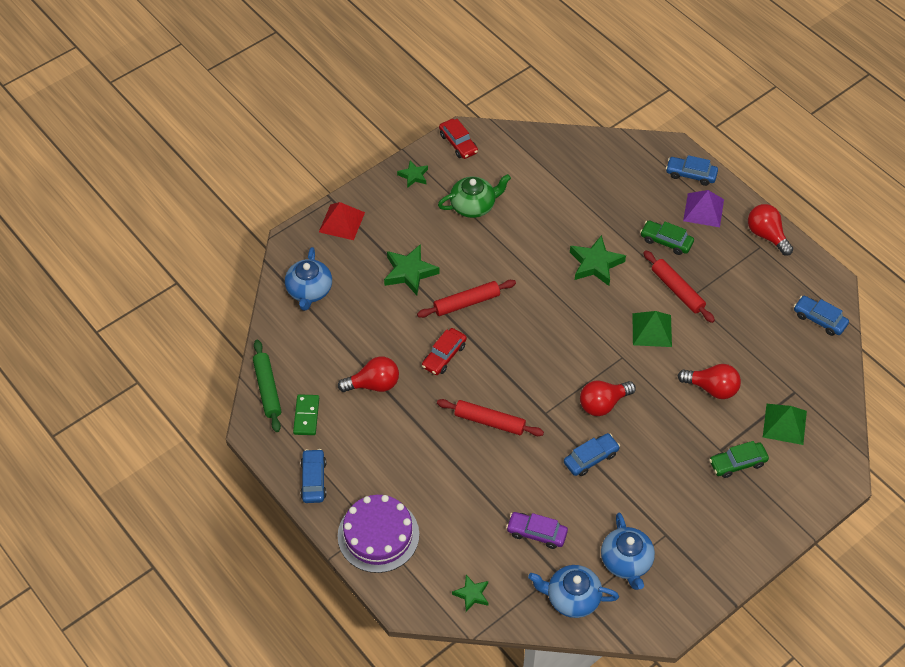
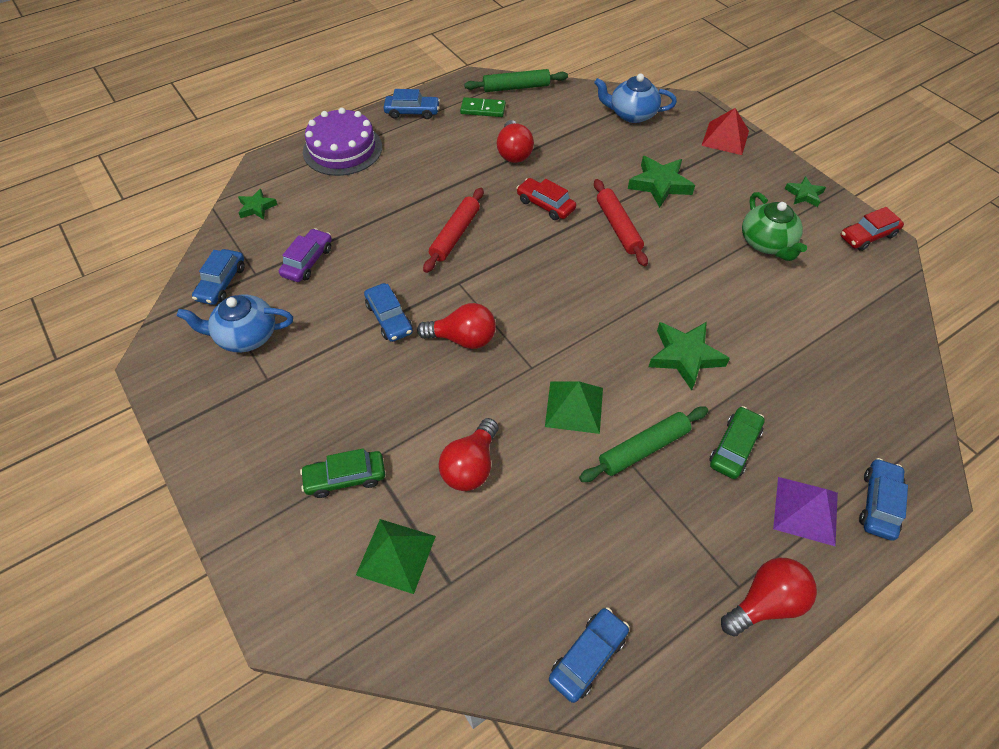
camera: 95 degrees right, 0 degrees up
blue teapot [528,565,619,618] -> blue car [192,249,245,305]
red light bulb [580,381,636,416] -> red light bulb turned 120 degrees clockwise [417,303,496,349]
red rolling pin [643,250,715,323] -> green rolling pin [579,407,708,482]
green car [709,441,769,478] -> green car turned 90 degrees counterclockwise [300,448,385,498]

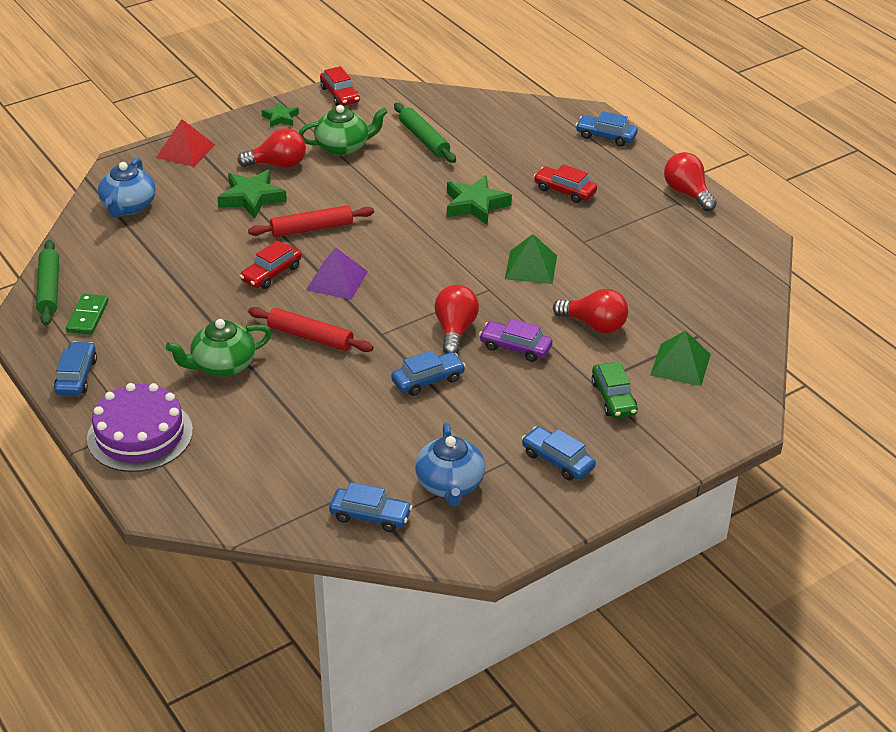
camera: 90 degrees left, 15 degrees down
green star [238,189,278,220] -> none
purple car [279,228,332,282] -> purple car moved to [479,318,552,362]
red light bulb [497,120,534,163] -> red light bulb moved to [238,128,306,168]
blue car [549,607,629,703] -> blue car moved to [522,426,596,480]
green rolling pin [579,407,708,482] -> green rolling pin moved to [394,103,456,163]
green car [709,406,765,479] -> red car [534,164,597,203]
purple pyramid [773,477,838,546] -> purple pyramid moved to [306,247,368,300]
none -> green teapot [166,319,272,377]

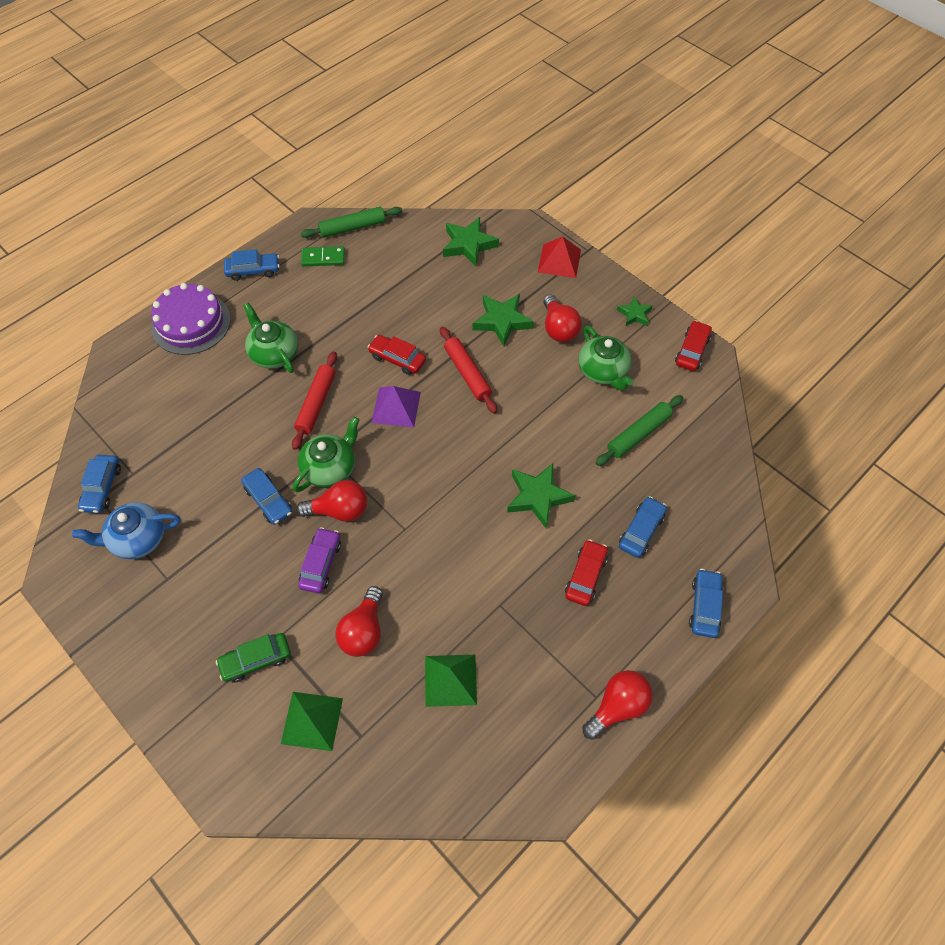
camera: 80 degrees right, 20 degrees up
blue teapot [98,158,156,217] -> green star [443,217,499,267]
red car [320,66,360,106] -> red car turned 150 degrees clockwise [675,320,712,371]
green pyramid [505,234,557,284] -> green pyramid moved to [425,655,477,707]
blue car [522,426,596,480] -> blue car moved to [619,496,667,558]
none -> green teapot [293,417,359,492]

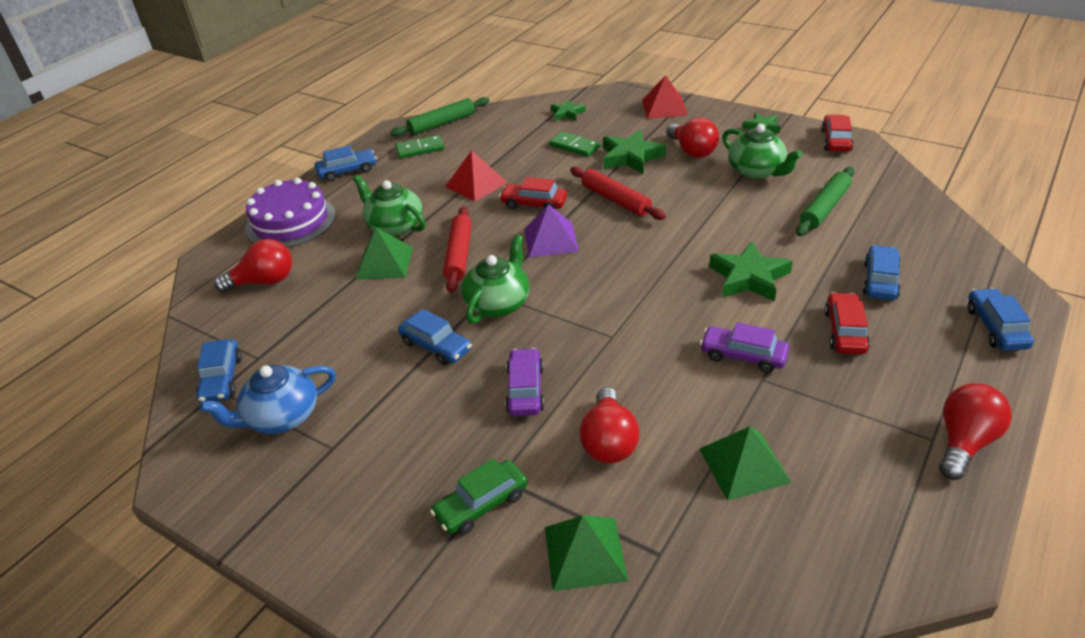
camera: 10 degrees left, 20 degrees down
red light bulb [296,480,367,522] -> red light bulb moved to [214,239,292,293]
green star [443,217,499,267] -> green star [551,99,586,121], size x0.59
none -> green pyramid [355,228,413,280]
none -> red pyramid [445,150,508,202]
none -> green domino [549,131,600,157]
none -> purple car [700,322,789,373]

